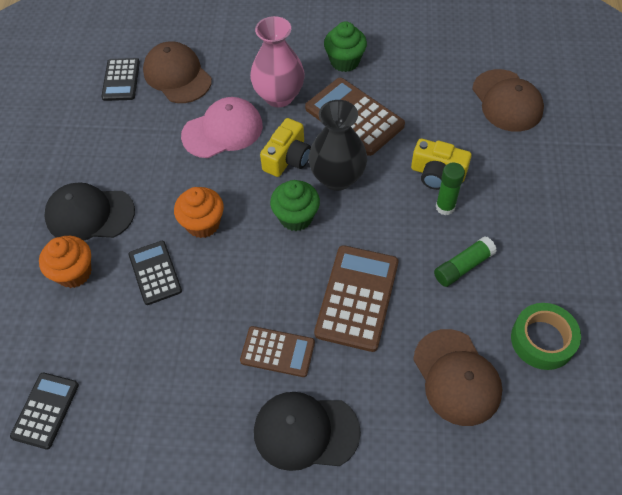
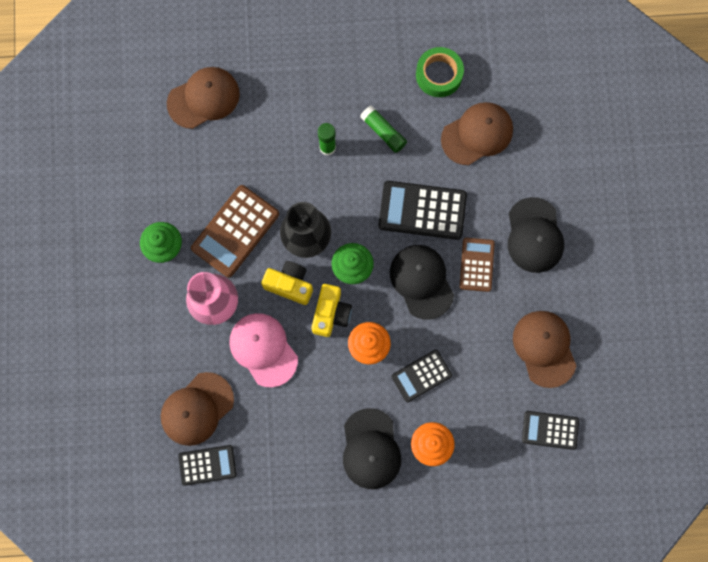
camera: 100 degrees left, 20 degrees up
brown calculator [314,245,399,352] -> black calculator [378,181,467,240]
yellow camera [411,139,472,190] -> yellow camera moved to [312,284,352,337]
none -> black cap [390,245,454,320]
none -> brown cap [513,311,576,388]

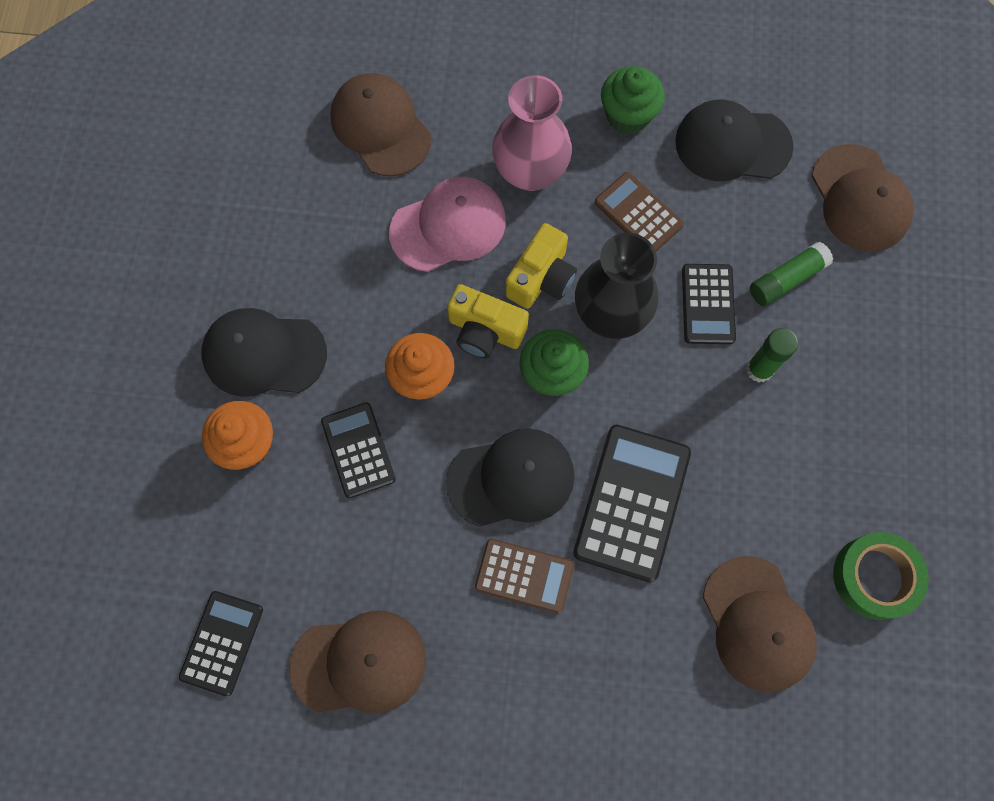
camera: 100 degrees right, 5 degrees down
black calculator [179,445,237,486] -> black calculator moved to [682,264,736,344]
brown calculator [191,185,279,278] -> brown calculator [595,172,684,251], size x0.62
green glue stick [360,106,407,153] -> green glue stick moved to [750,242,833,307]
black cap [508,197,564,273] -> black cap moved to [675,99,794,181]

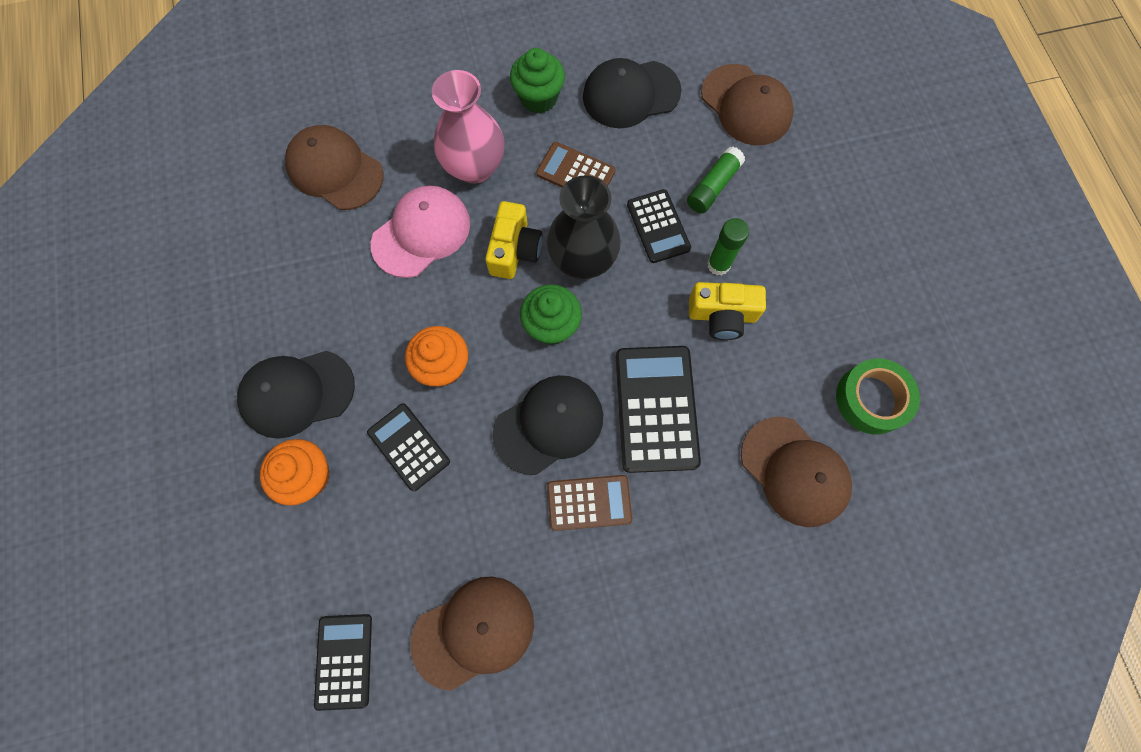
camera: 20 degrees left, 0 degrees up
yellow camera [447,284,529,359] -> yellow camera moved to [689,282,766,340]

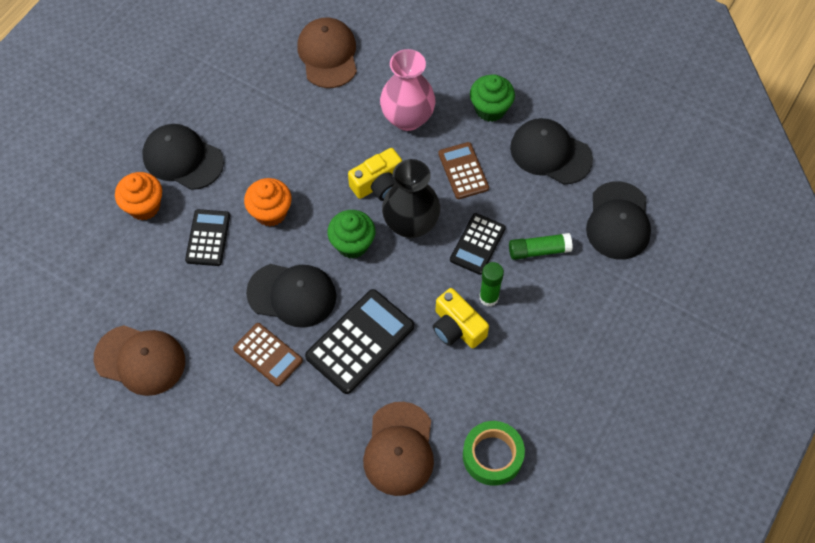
camera: 45 degrees right, 10 degrees down
black calculator [314,614,372,711] -> none
pink cap [371,185,470,278] -> none
brown cap [701,64,794,145] -> black cap [586,181,651,260]

